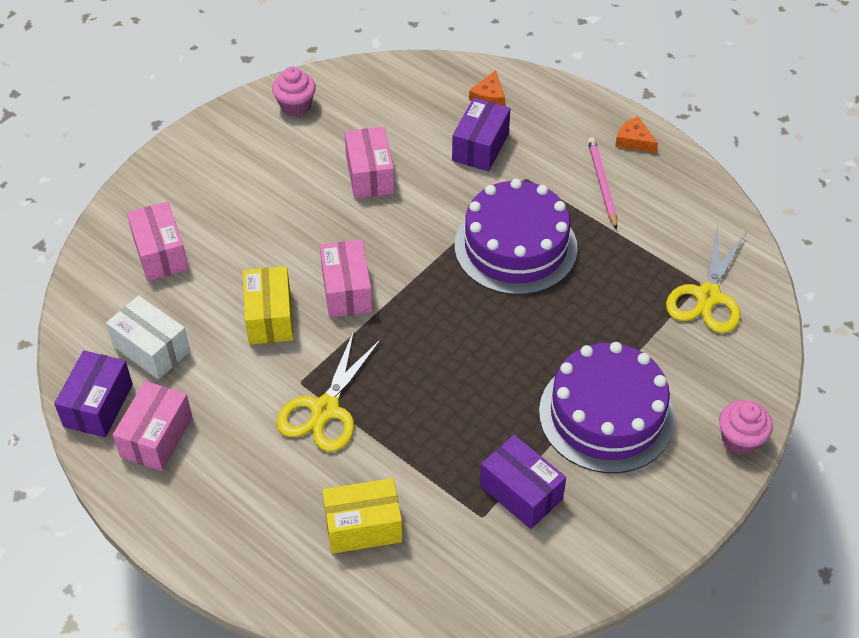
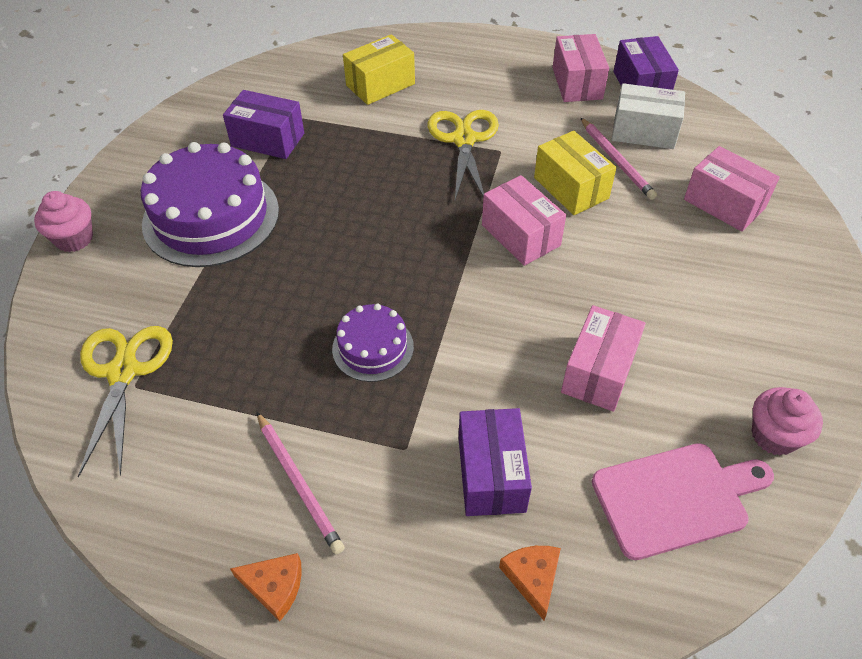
camera: 155 degrees right, 0 degrees up
pink box [345,127,394,199] -> pink box turned 60 degrees clockwise [561,305,646,412]
purple cake [455,179,578,295] -> purple cake [332,304,414,382], size x0.53
none -> pink pencil [580,117,657,200]
none -> pink cutting board [592,443,774,560]

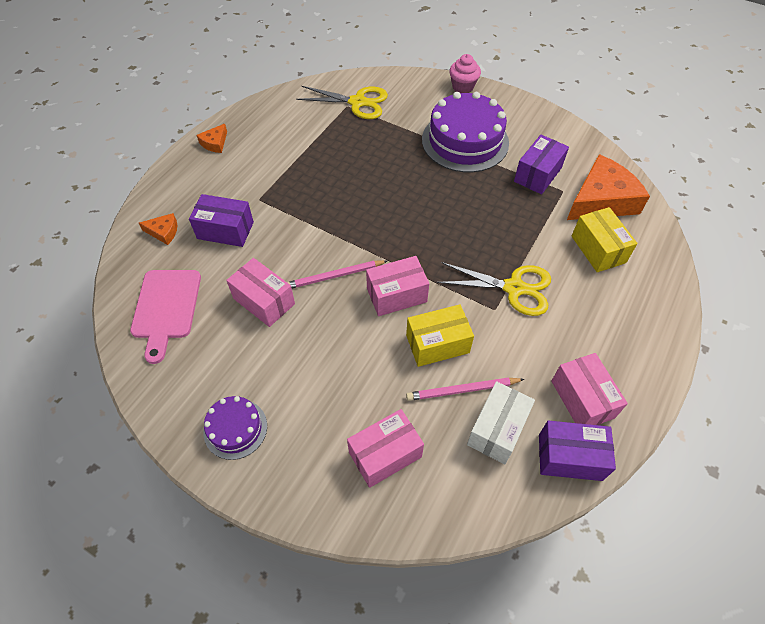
camera: 105 degrees right, 5 degrees up
pink pencil [257,412,345,554] -> pink pencil moved to [287,260,387,288]
purple cake [332,304,414,382] -> purple cake moved to [204,396,267,460]
pink box [552,34,609,102] -> pink box turned 60 degrees clockwise [551,353,628,425]
pink cupcake [752,387,823,456] -> none
none -> orange cheese [567,154,650,220]

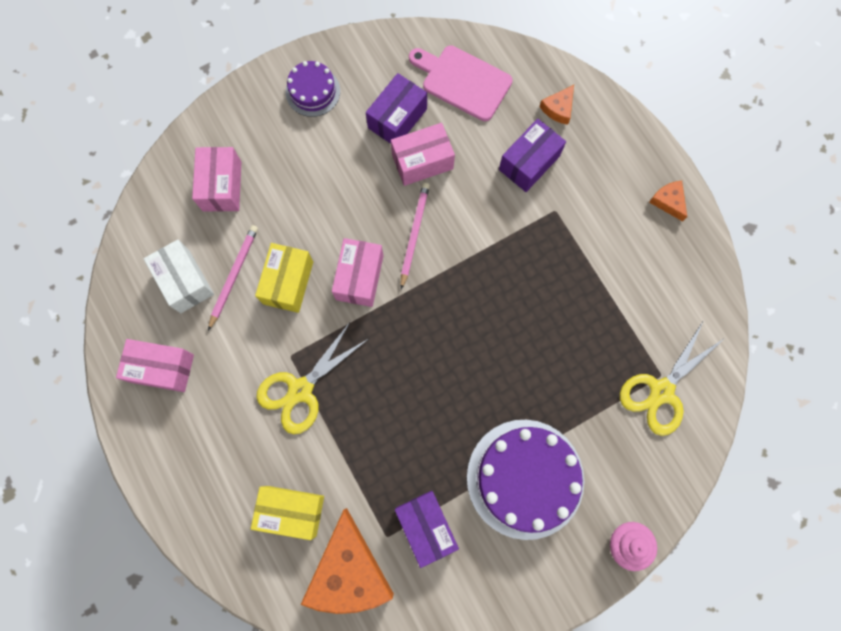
camera: 120 degrees right, 20 degrees up
purple box [539,421,616,481] -> purple box moved to [366,73,427,144]

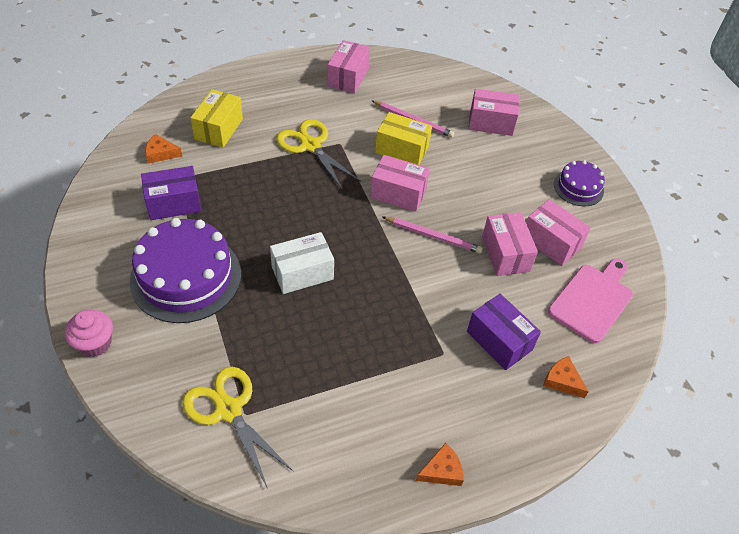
camera: 95 degrees right, 25 degrees down
white box [144,240,214,313] -> white box moved to [270,232,334,294]
orange cheese [300,508,394,614] -> orange cheese [145,134,182,164], size x0.45
purple box [366,73,427,144] -> pink box [526,199,591,266]

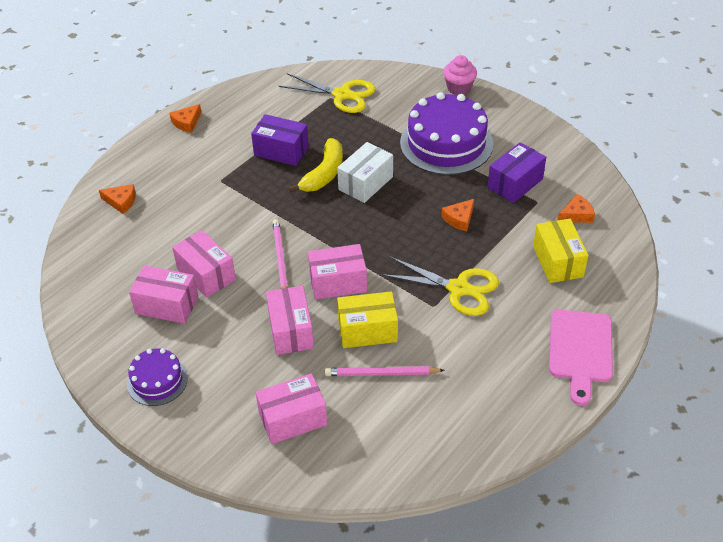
camera: 155 degrees right, 5 degrees down
pink box [328,40,370,93] -> pink box moved to [266,286,314,355]
pink pencil [382,217,483,254] -> pink pencil turned 90 degrees clockwise [272,219,288,289]
purple box [467,294,541,370] -> purple box moved to [251,114,309,166]
pink cutting board [548,258,633,343] -> pink cutting board moved to [549,310,613,406]
none -> yellow banana [288,138,343,192]
none -> orange cheese [441,199,474,231]

